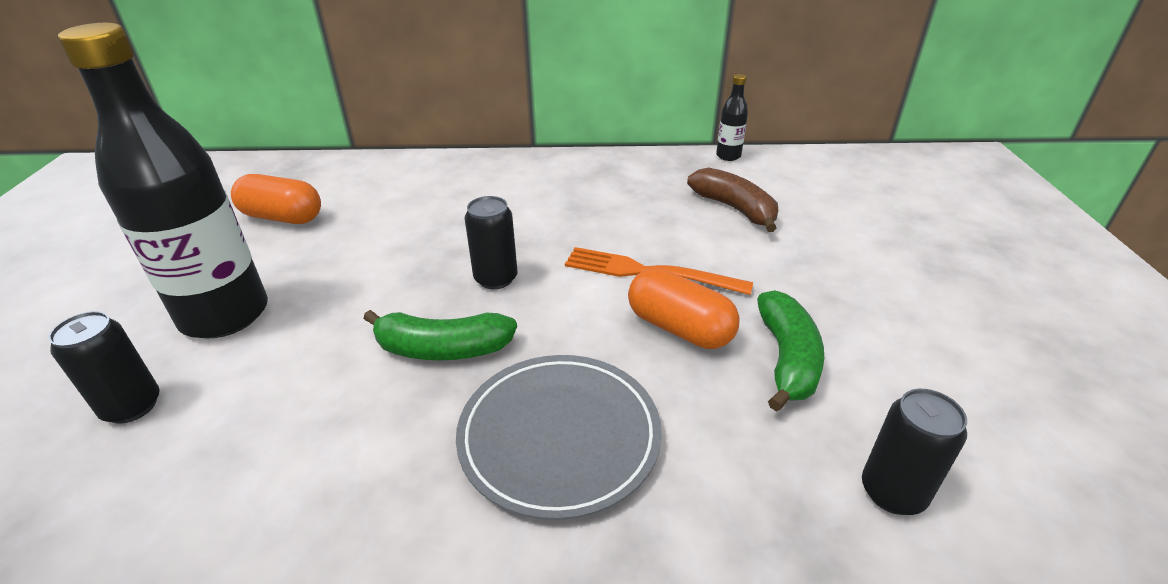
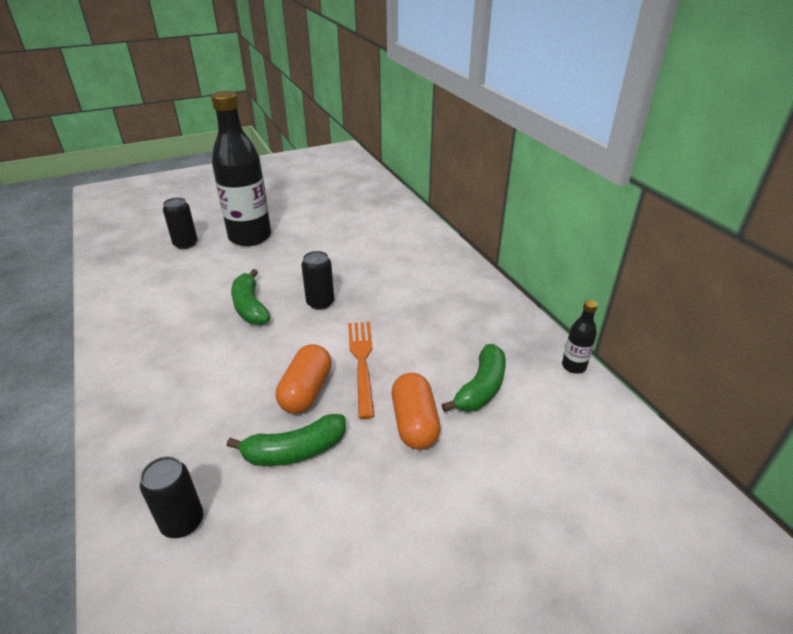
camera: 65 degrees right, 0 degrees up
orange capsule [231,174,321,224] -> orange capsule moved to [392,373,441,450]
grey plate [456,355,662,520] -> none
brown banana [687,168,778,232] -> green banana [442,344,506,412]

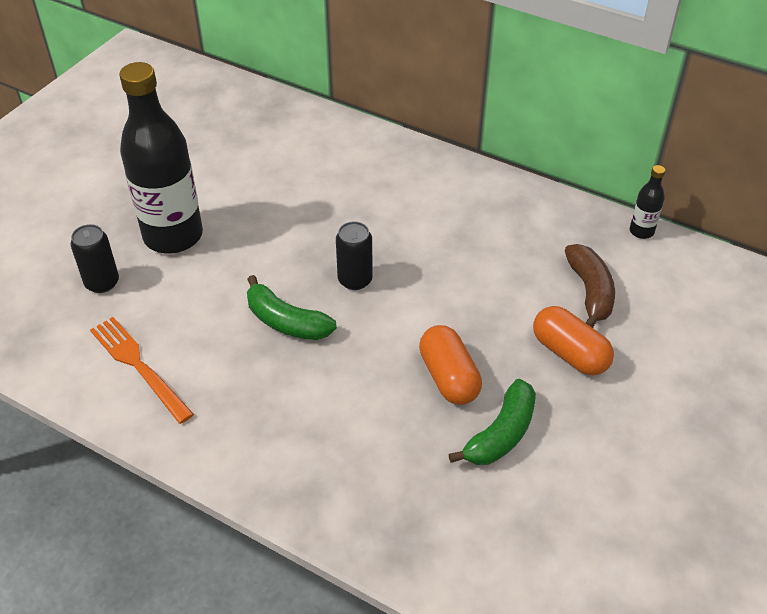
camera: 35 degrees left, 10 degrees up
black can [140,456,203,538] -> none
orange fork [348,322,375,419] -> orange fork moved to [90,317,194,424]
green banana [442,344,506,412] -> brown banana [565,244,615,328]

